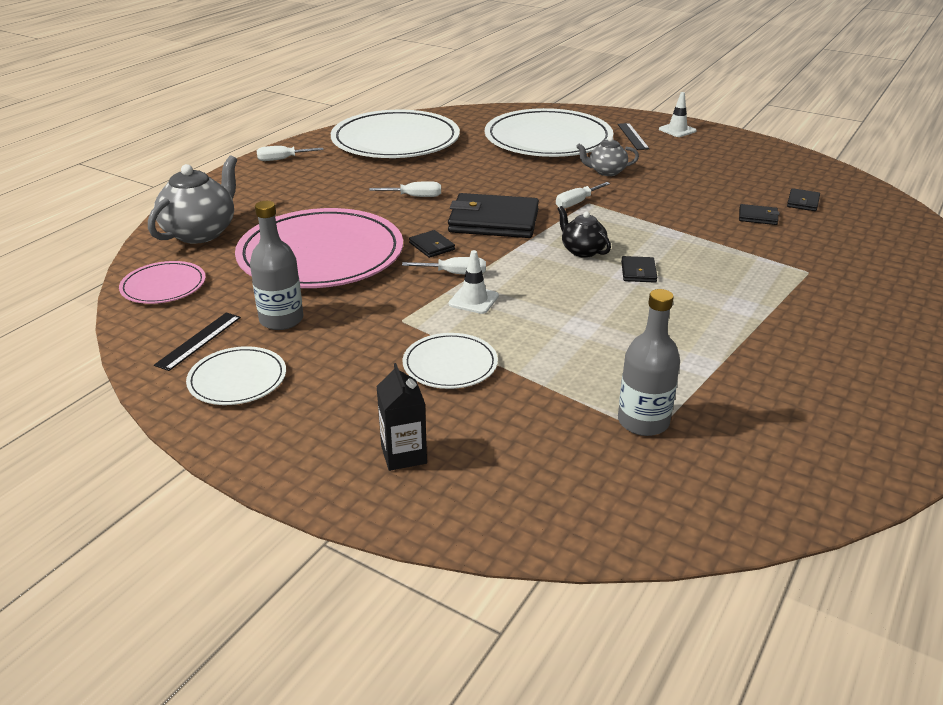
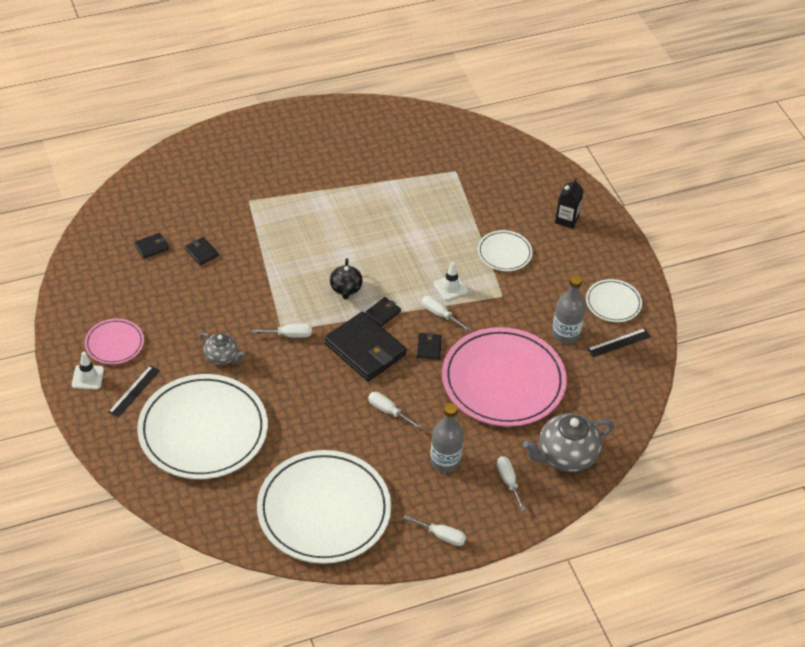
camera: 145 degrees left, 15 degrees up
pink plate [119,261,206,304] -> pink plate moved to [85,319,144,364]
grey bottle [618,289,680,436] -> grey bottle moved to [430,403,464,472]
black wallet [621,256,657,283] -> black wallet moved to [365,297,401,327]
none -> white screwdriver [497,456,526,511]

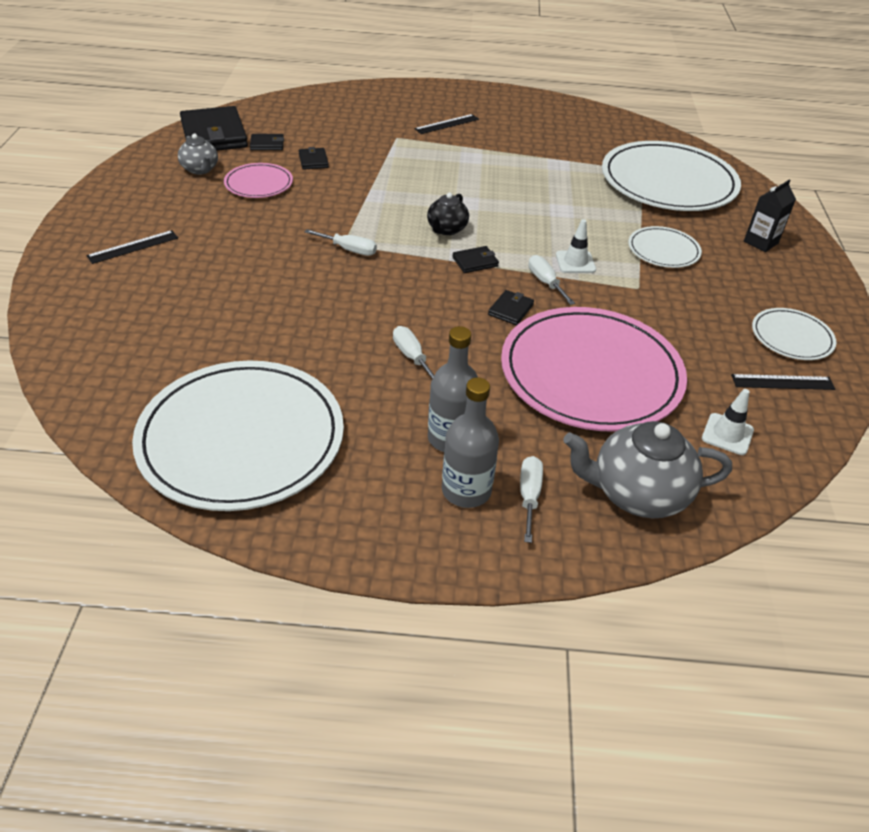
camera: 25 degrees right, 5 degrees down
white traffic cone [72,352,104,389] -> white traffic cone moved to [702,389,754,455]
pink plate [85,319,144,364] -> pink plate moved to [224,163,293,198]
white plate [137,374,268,479] -> white plate moved to [602,141,741,211]
grey teapot [199,333,245,365] -> grey teapot moved to [178,134,218,175]
black wallet [324,312,406,381] -> black wallet moved to [180,106,248,151]
white screwdriver [403,515,466,546] -> none
grey bottle [552,275,586,344] -> grey bottle moved to [442,377,499,508]
none -> black ruler [414,114,479,134]

